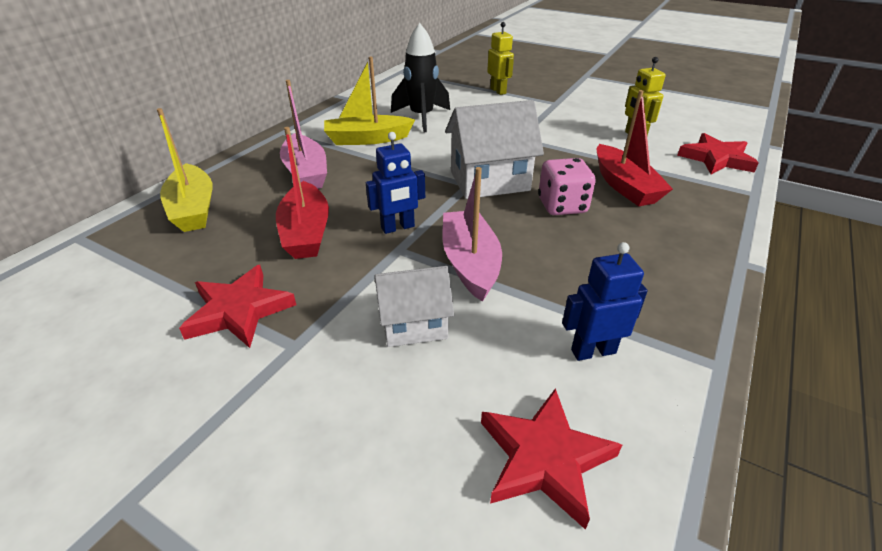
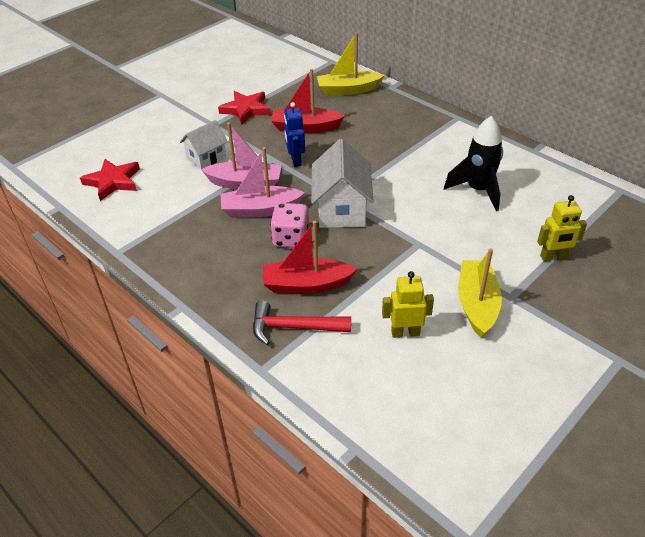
camera: 105 degrees right, 5 degrees up
pink boat [280,80,327,189] -> pink boat moved to [221,147,305,218]
yellow boat [324,57,415,145] -> yellow boat moved to [458,248,502,338]
white house [375,266,454,347] -> white house turned 45 degrees clockwise [180,120,228,169]
blue robot [562,242,648,361] -> none
red star [677,133,759,174] -> none
none -> red hammer [253,301,351,345]

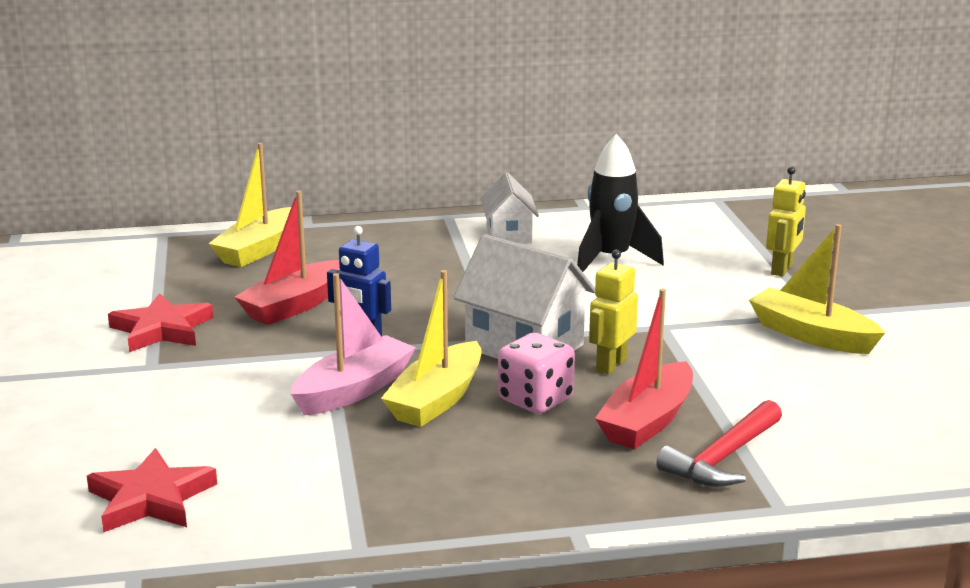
camera: 55 degrees left, 20 degrees down
white house [180,120,228,169] -> white house moved to [481,172,539,244]
pink boat [221,147,305,218] -> yellow boat [381,270,481,427]
yellow robot [382,271,434,338] -> yellow robot moved to [589,250,638,374]

